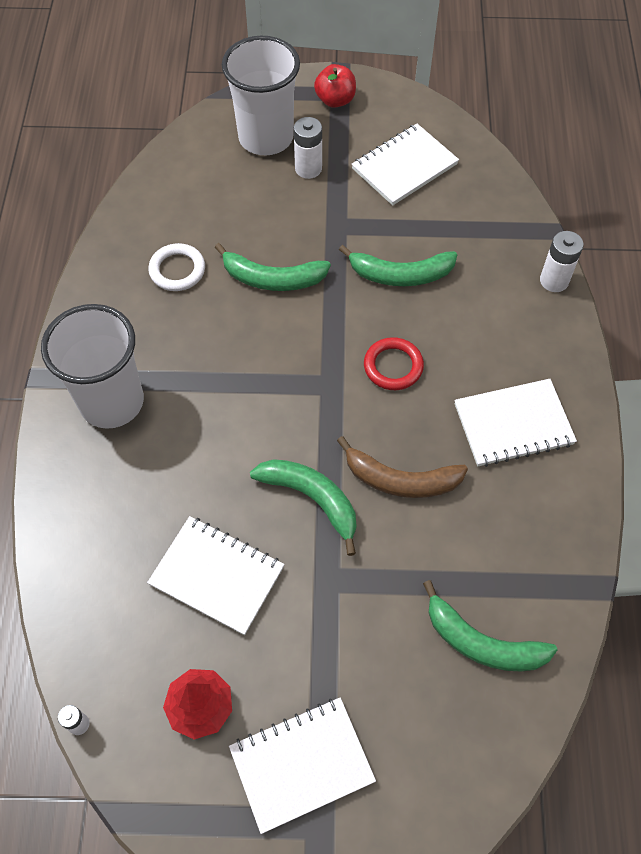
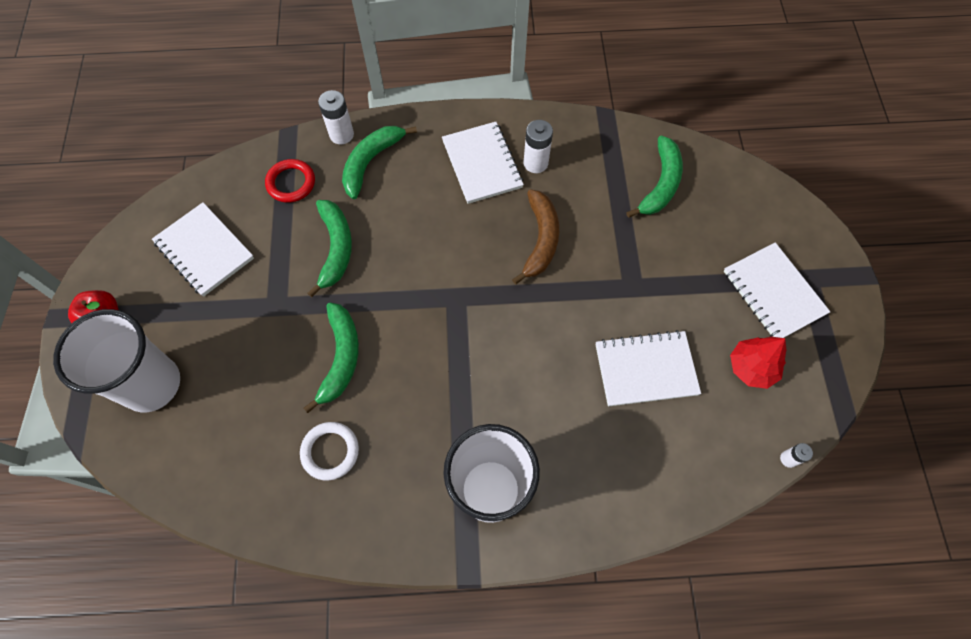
camera: 95 degrees left, 5 degrees up
white notebook [147,516,285,635] -> white notebook turned 60 degrees clockwise [596,330,701,407]
green banana [250,459,357,556] -> green banana moved to [342,126,417,199]
white battery [294,117,322,179] -> white battery moved to [524,120,553,173]
red ring [364,337,424,390] -> red ring moved to [265,159,315,203]

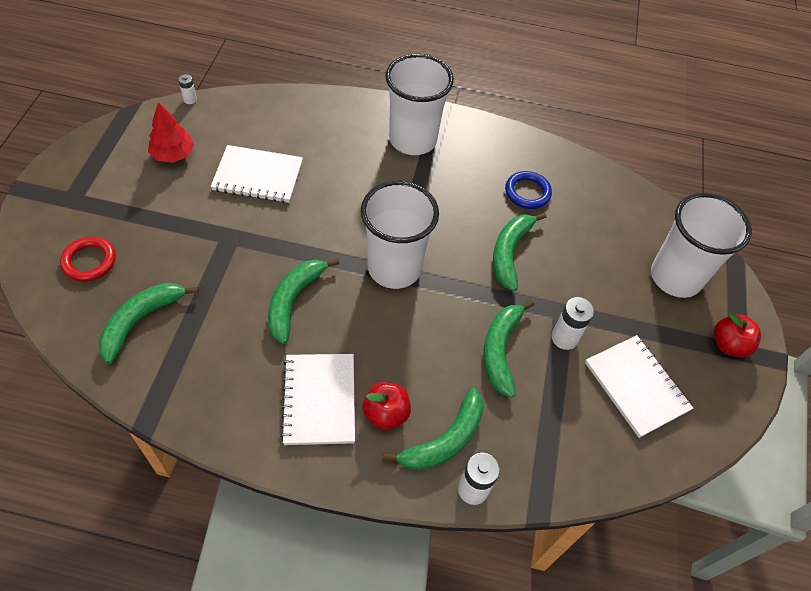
camera: 170 degrees left, 10 degrees down
red ring [265,159,315,203] -> red ring moved to [60,237,116,282]
white ring [300,422,359,481] -> blue ring [505,171,552,209]
brown banana [512,189,559,284] -> green banana [268,258,340,344]
white battery [524,120,553,173] -> white battery moved to [552,297,594,350]
white notebook [724,242,830,338] -> none
none -> white cup [361,181,439,289]
none -> red apple [363,382,411,430]

